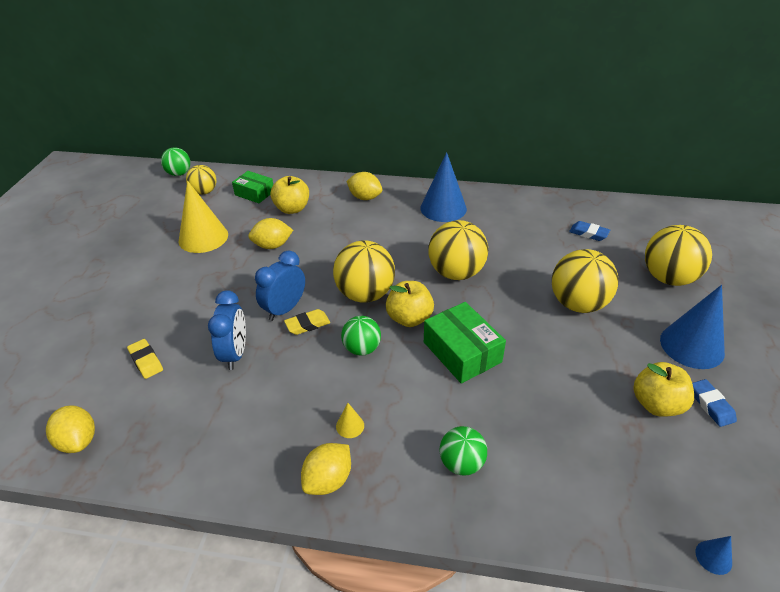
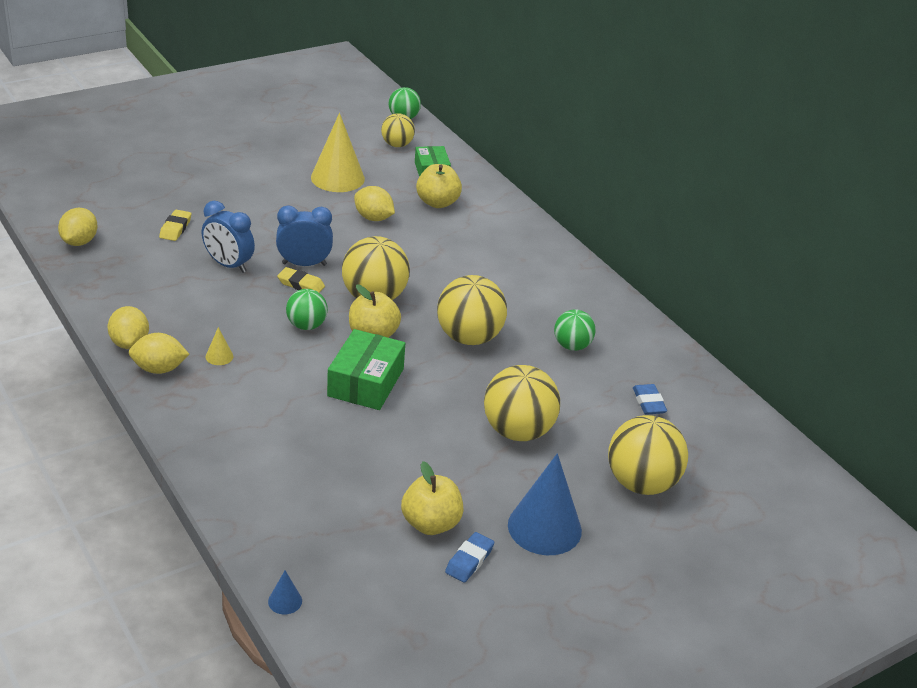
camera: 45 degrees right, 5 degrees down
blue clock [208,290,246,370] -> blue clock turned 75 degrees clockwise [202,201,255,273]
yellow lemon [346,172,382,200] -> yellow lemon moved to [107,306,149,349]
blue cone [420,152,467,222] -> none
green ball [439,426,487,476] -> green ball moved to [554,310,595,351]

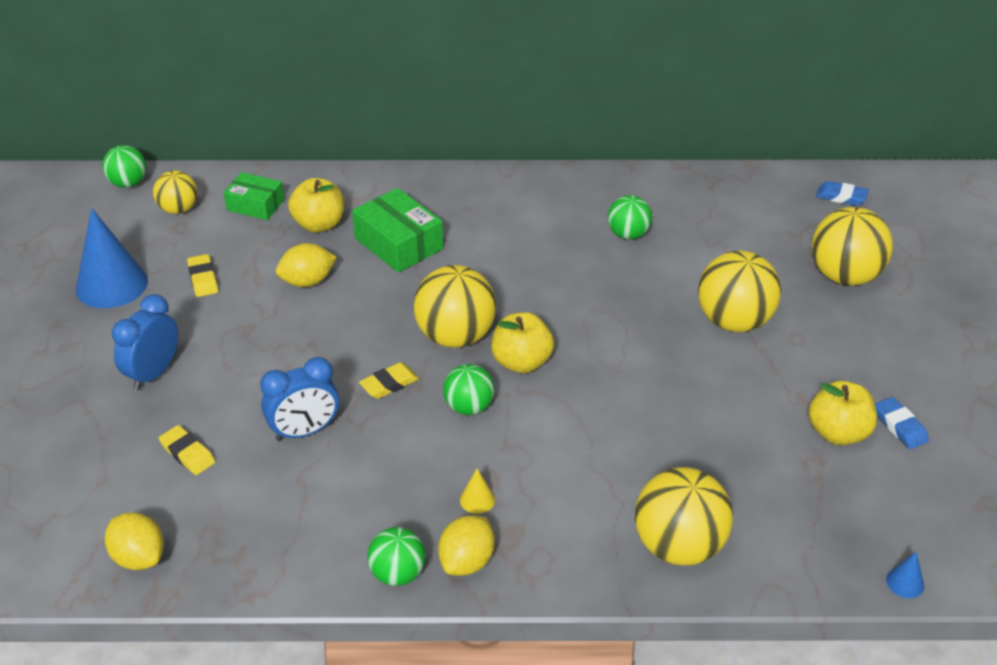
camera: 55 degrees left, 5 degrees up
yellow lemon [107,306,149,349] -> green ball [367,527,426,586]
blue clock [276,205,333,266] -> blue clock moved to [112,294,178,390]
yellow cone [311,113,365,192] -> yellow eraser [187,254,218,297]
green box [327,329,405,410] -> green box moved to [352,188,443,273]
yellow ball [437,275,507,345] -> yellow ball moved to [635,467,733,565]
blue cone [508,453,582,555] -> blue cone moved to [76,208,148,308]
blue eraser [633,384,667,415] -> blue eraser moved to [816,181,869,206]

